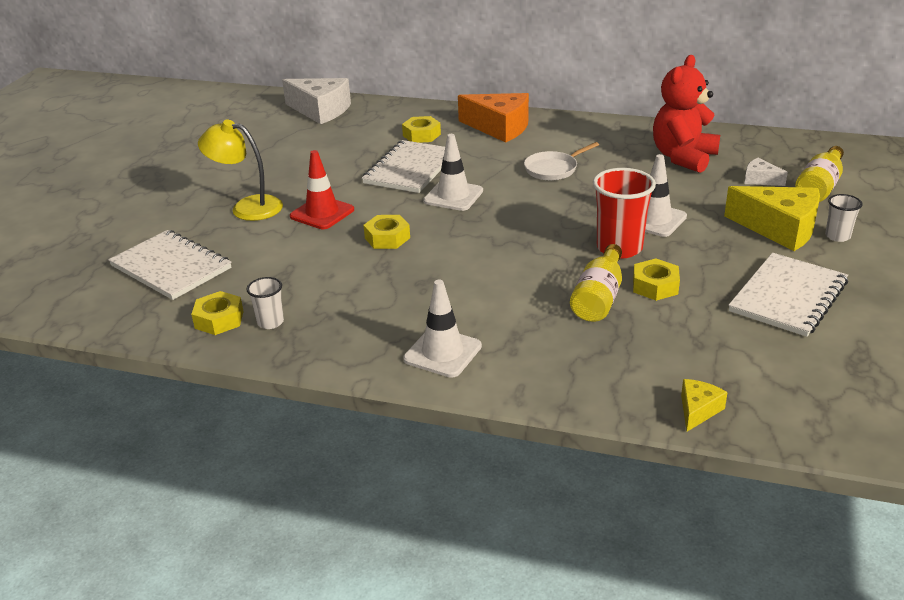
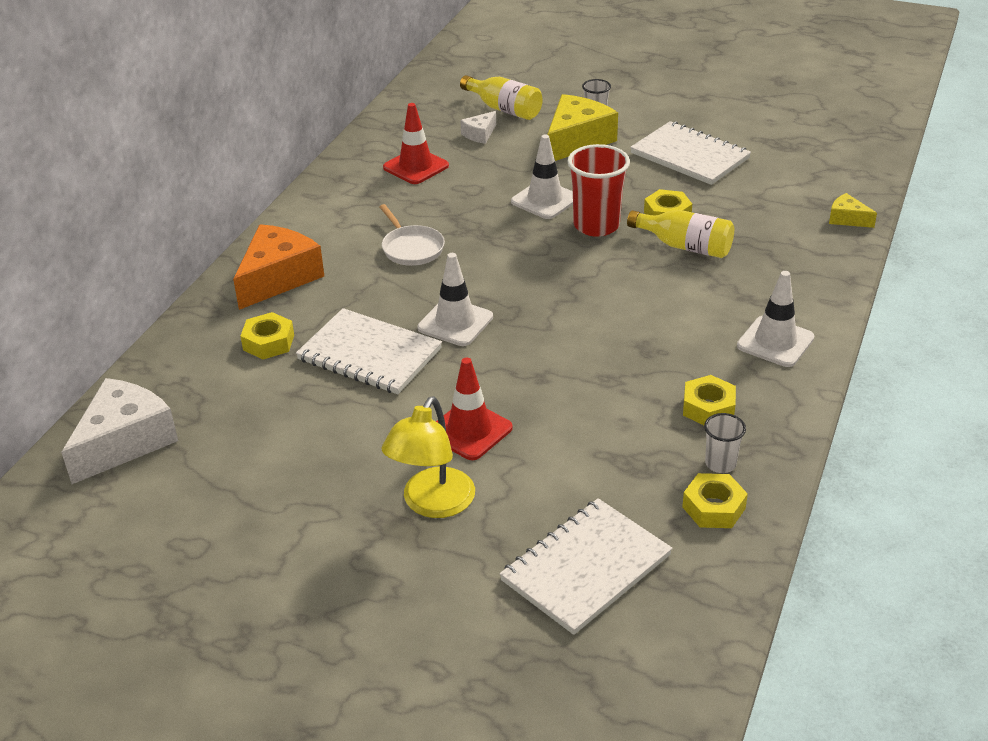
camera: 85 degrees left, 5 degrees up
yellow nut [363,215,410,249] -> yellow nut moved to [683,375,736,425]
red teddy bear [653,55,720,173] -> red traffic cone [383,103,449,184]

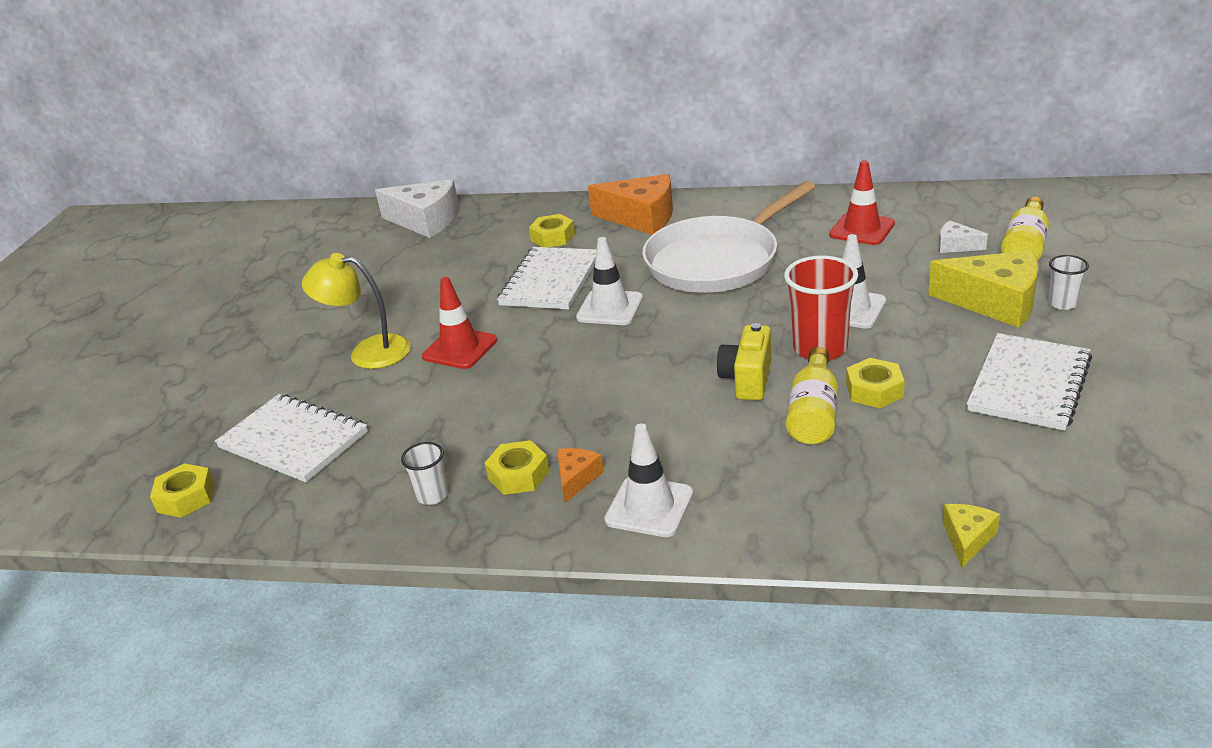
camera: 80 degrees right, 5 degrees down
white pan [379,204,445,266] -> white pan [642,181,815,293], size x2.15
yellow nut [682,473,748,528] -> yellow nut moved to [150,463,215,518]
none -> orange cheese [557,448,604,503]
none -> yellow camera [717,323,771,401]

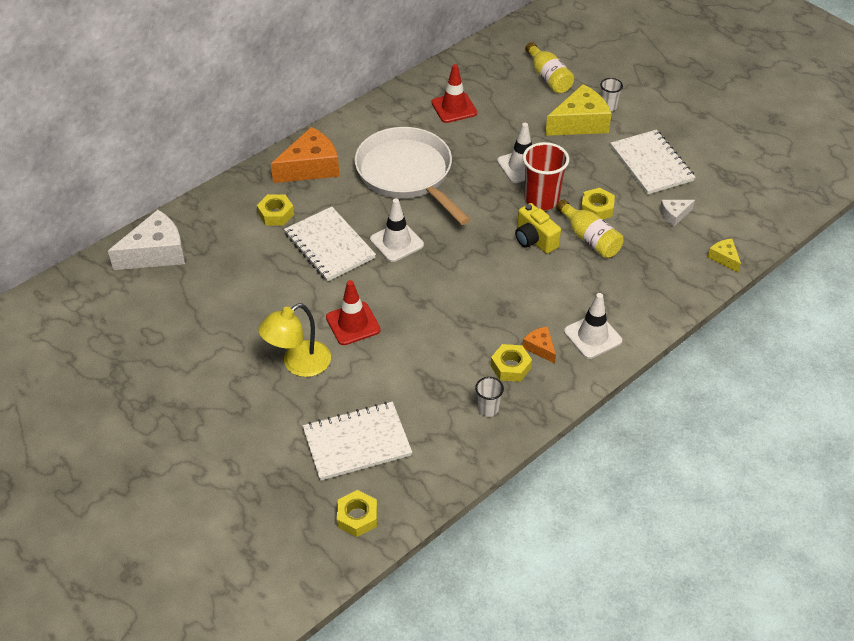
camera: 55 degrees left, 15 degrees up
white pan [642,181,815,293] -> white pan turned 150 degrees clockwise [354,127,471,225]
white cheese [939,221,988,253] -> white cheese moved to [660,200,695,226]

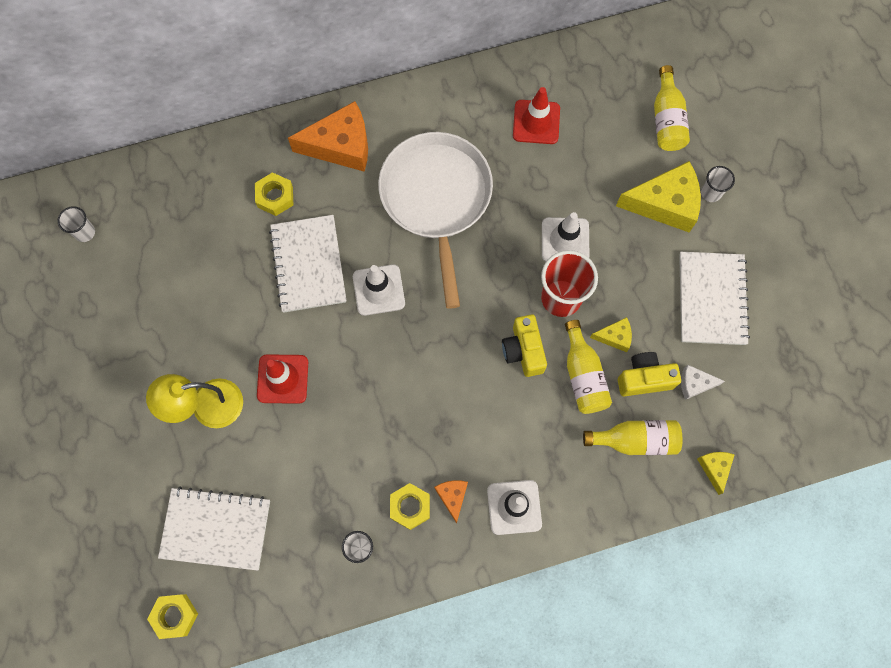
camera: 25 degrees right, 25 degrees up
white cheese [108,210,185,270] -> none
yellow nut [581,188,615,219] -> yellow cheese [590,317,632,352]
none -> white cup [58,206,95,242]
none -> yellow bottle [583,420,682,455]
none -> yellow camera [618,352,681,396]

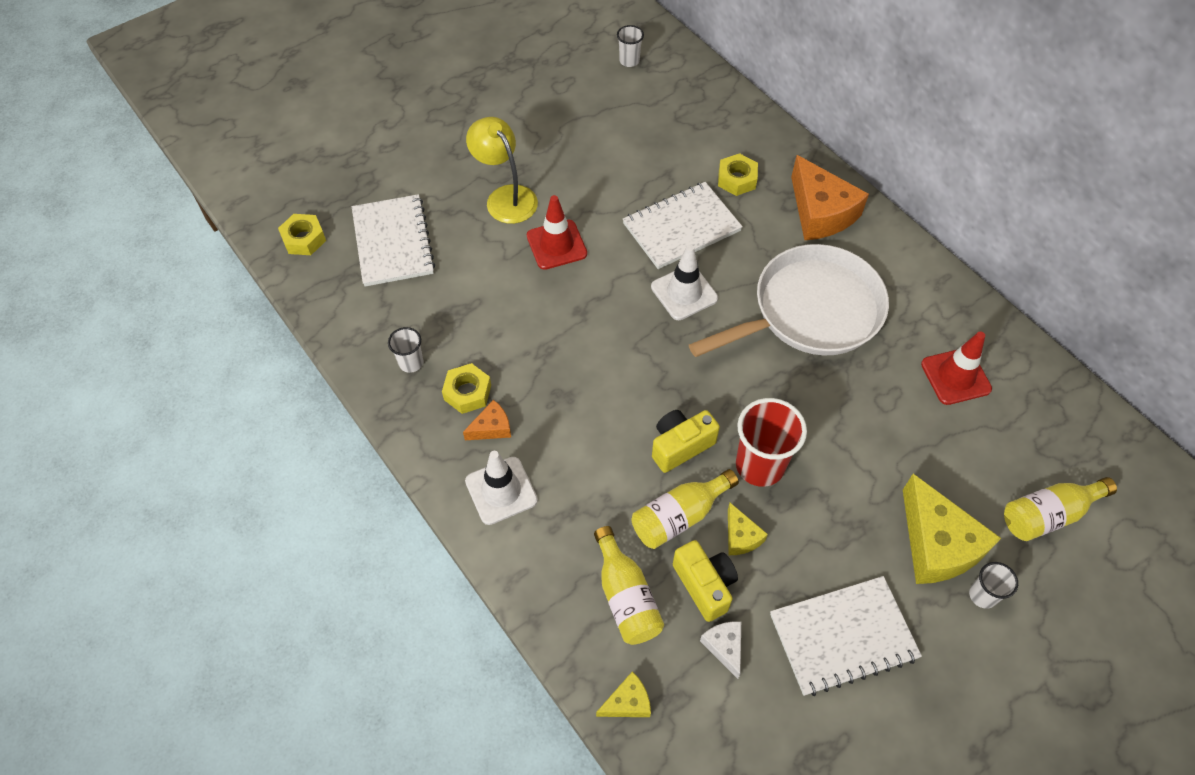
camera: 70 degrees right, 15 degrees down
white traffic cone [542,212,589,262] -> none

